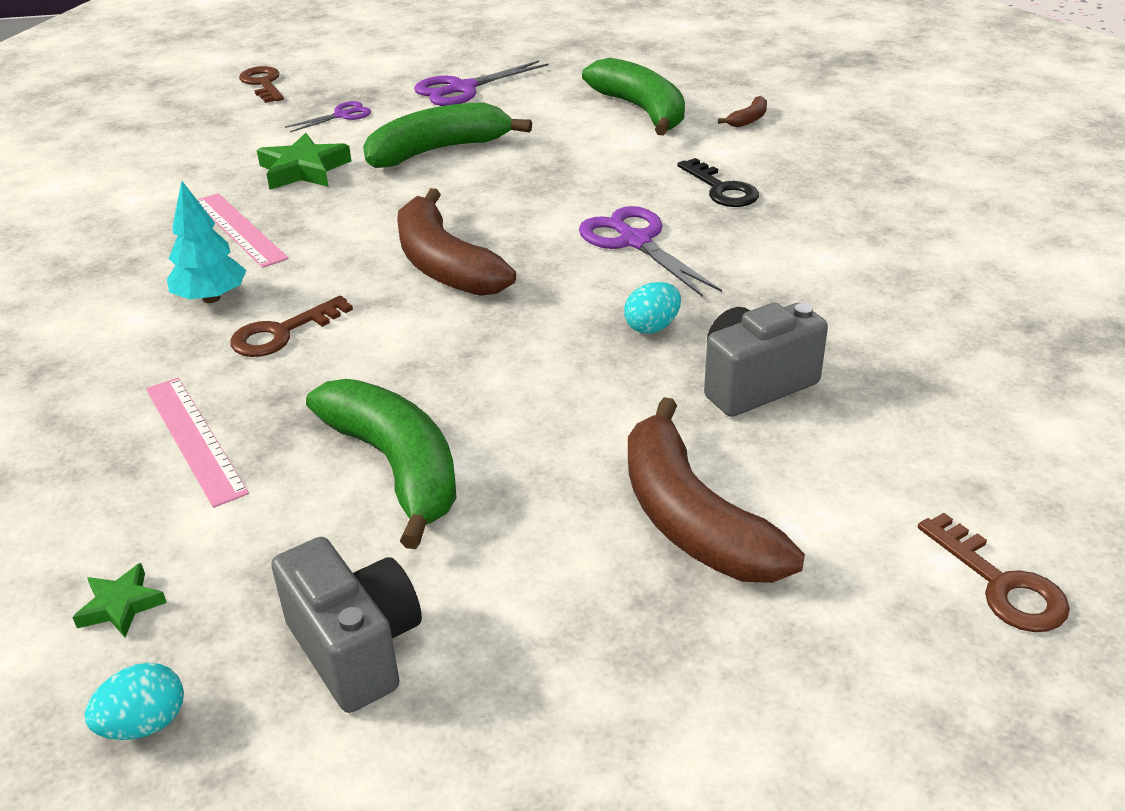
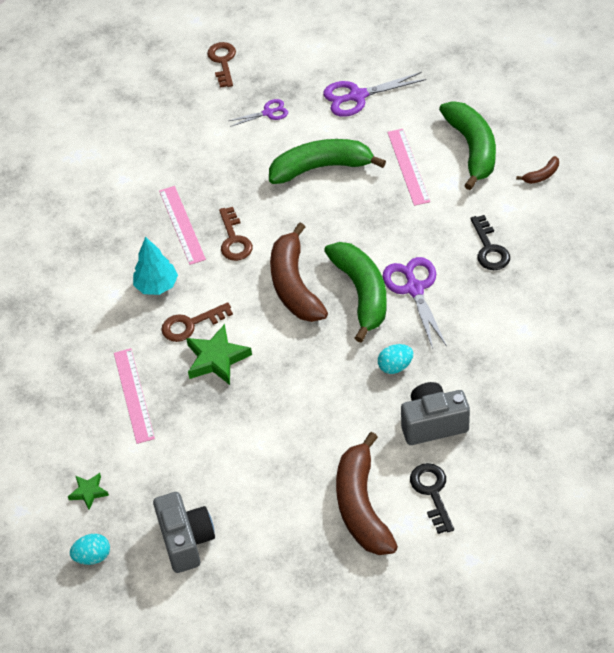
camera: 20 degrees right, 15 degrees up
green star [257,133,351,190] -> green star moved to [186,324,252,385]
green banana [306,379,457,549] -> green banana moved to [324,242,387,343]
brown key [918,513,1070,632] -> brown key moved to [219,207,253,261]
none -> pink ruler [387,129,430,206]
none -> black key [410,463,454,534]

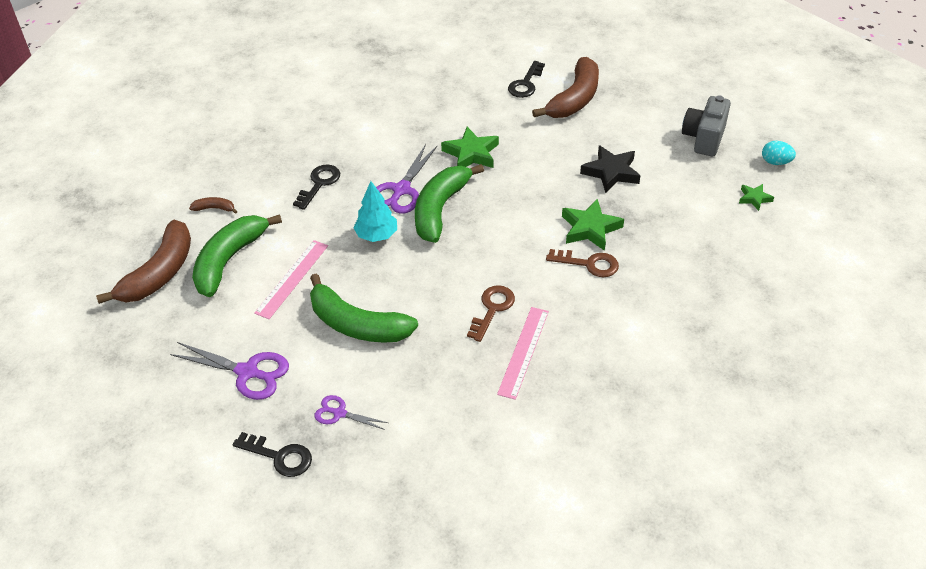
camera: 145 degrees left, 5 degrees down
pink ruler [114,348,155,444] -> none
turquoise tree [133,237,178,295] -> turquoise tree moved to [353,181,397,242]
brown key [207,42,236,88] -> none
brown banana [270,222,328,322] -> brown banana moved to [96,220,191,304]
turquoise egg [378,344,413,374] -> green star [441,127,499,168]
grey camera [401,382,470,445] -> none
none -> black key [233,432,312,477]
none -> black star [580,145,640,193]

